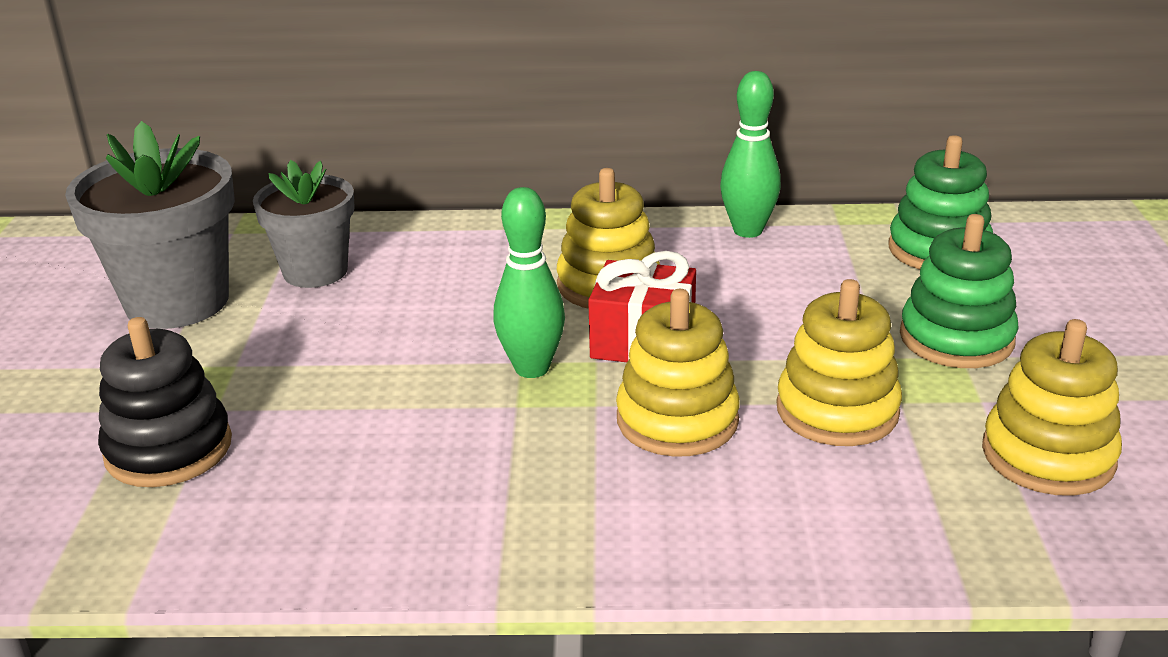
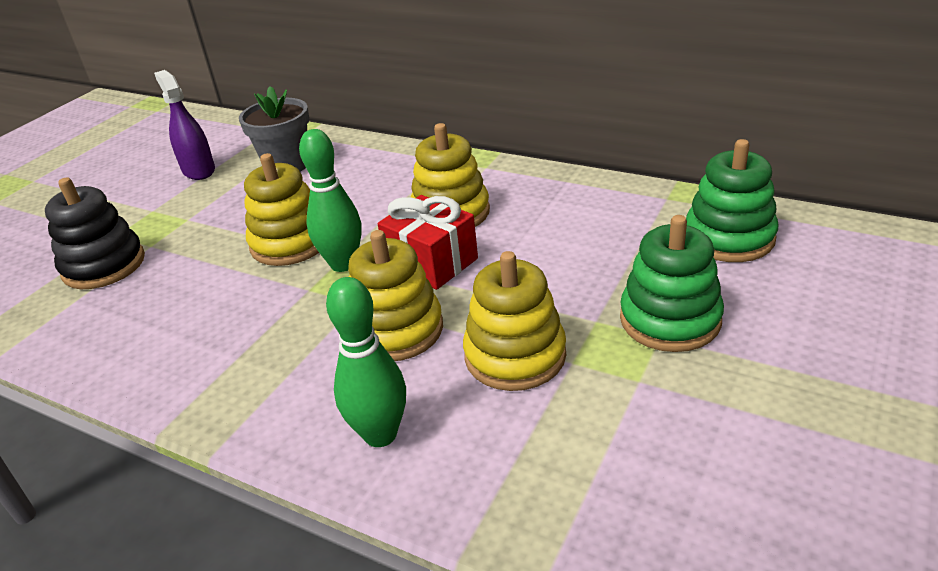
camera: 30 degrees right, 5 degrees up
grey flower pot [65,121,235,329] -> purple spray bottle [154,70,215,180]
green bowling pin [720,71,781,238] -> green bowling pin moved to [326,277,406,447]
yellow stacking toy [982,319,1122,496] -> yellow stacking toy moved to [244,153,319,266]

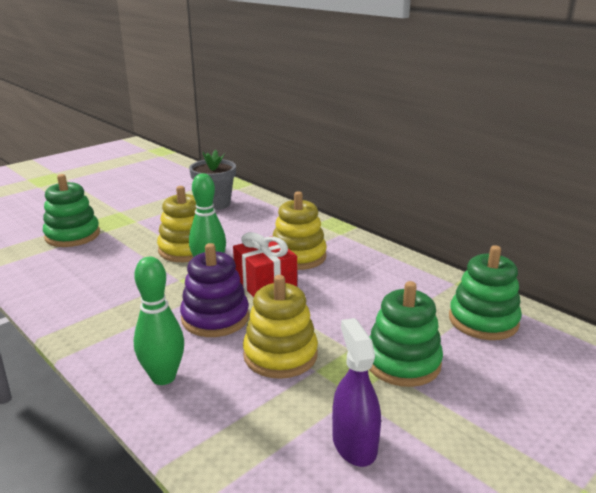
camera: 15 degrees right, 10 degrees down
black stacking toy [45,177,145,289] -> green stacking toy [43,174,100,247]
purple spray bottle [154,70,215,180] -> purple spray bottle moved to [332,318,381,467]
yellow stacking toy [348,230,443,361] -> purple stacking toy [180,243,249,337]

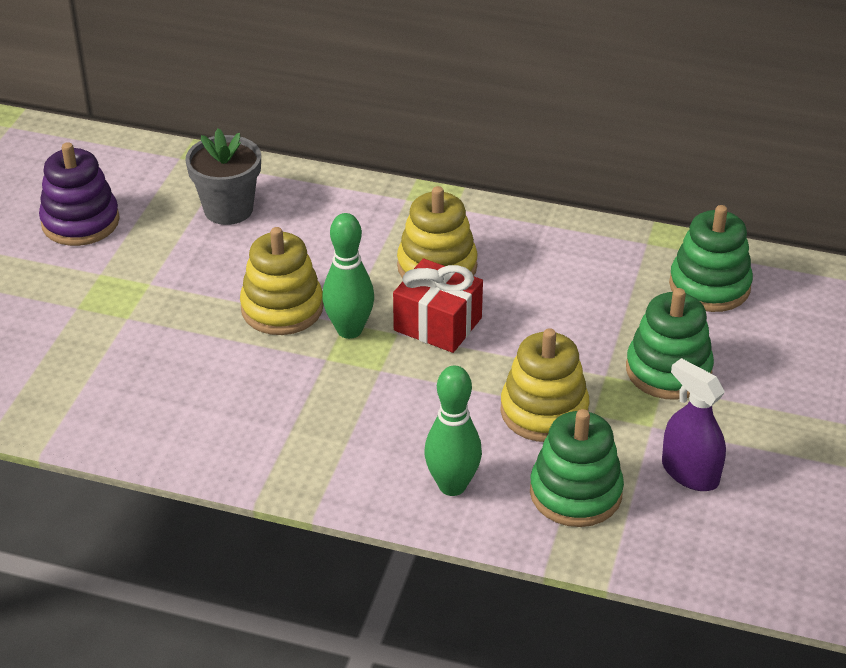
camera: 30 degrees left, 15 degrees up
green stacking toy [43,174,100,247] -> green stacking toy moved to [530,409,624,527]
purple stacking toy [180,243,249,337] -> purple stacking toy moved to [39,142,120,246]

